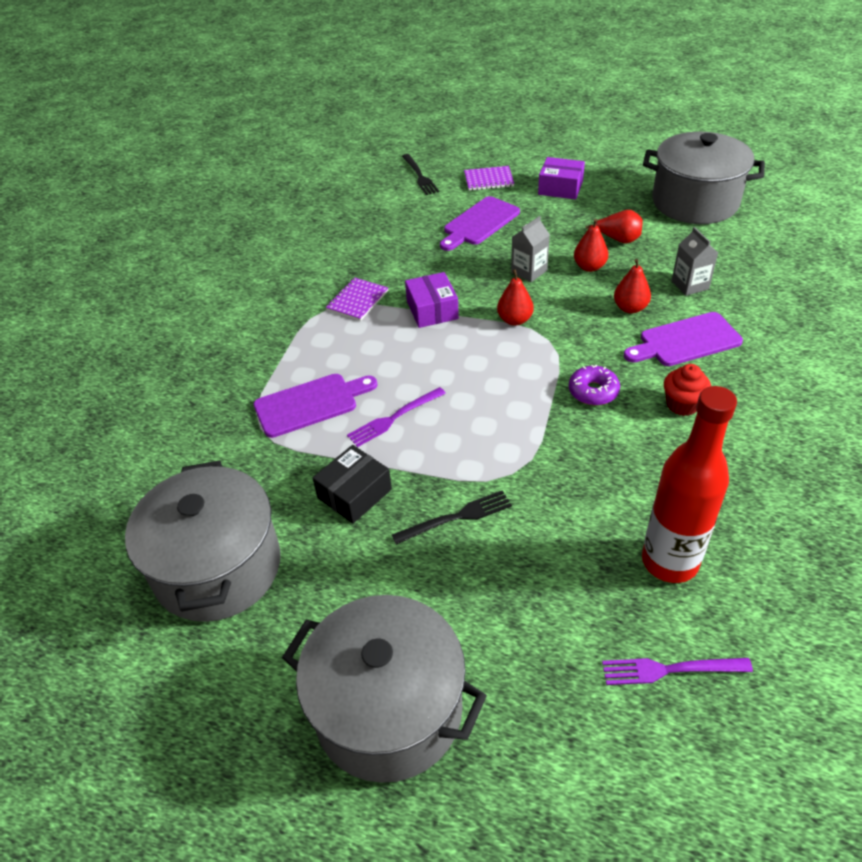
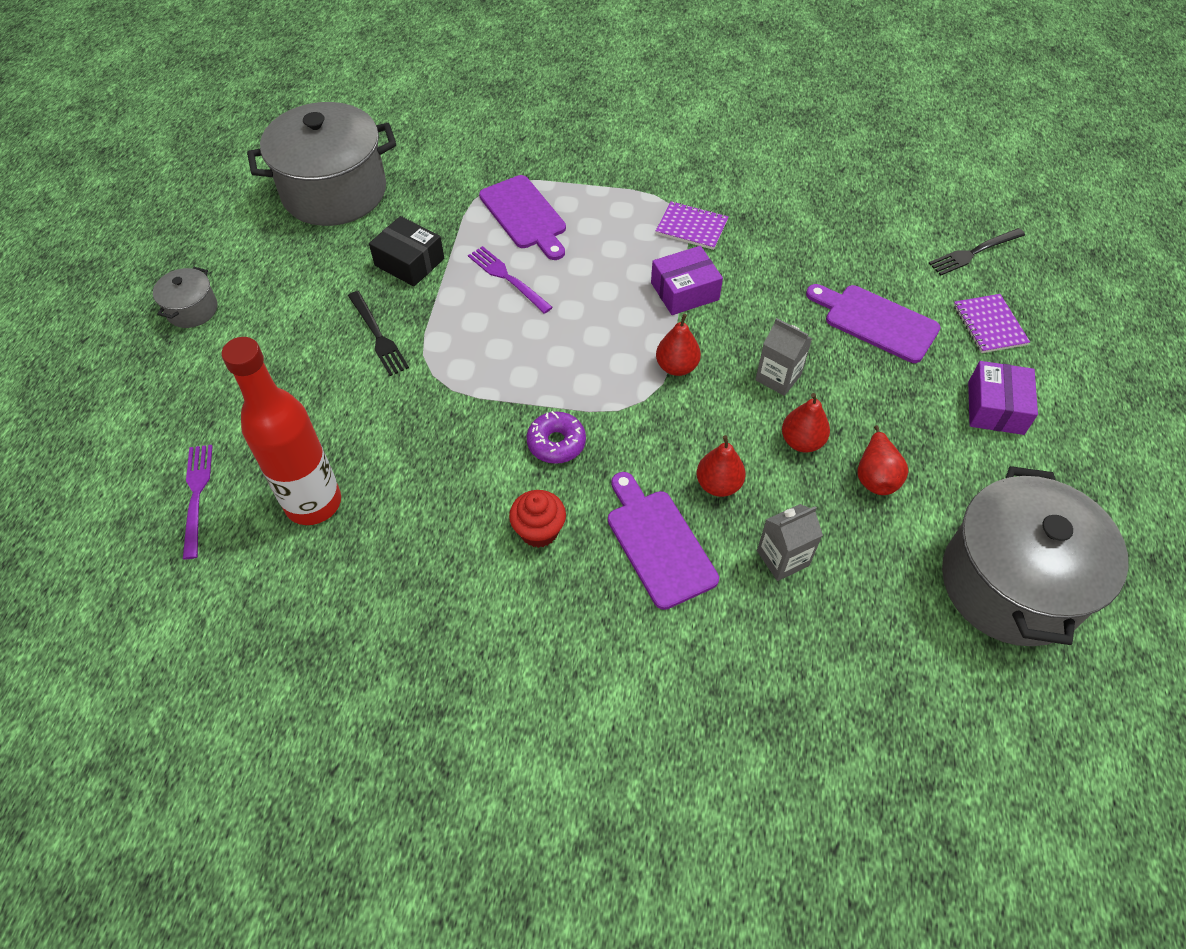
camera: 80 degrees right, 10 degrees up
grey pot [282,595,487,783] -> grey pot [153,267,218,328], size x0.44

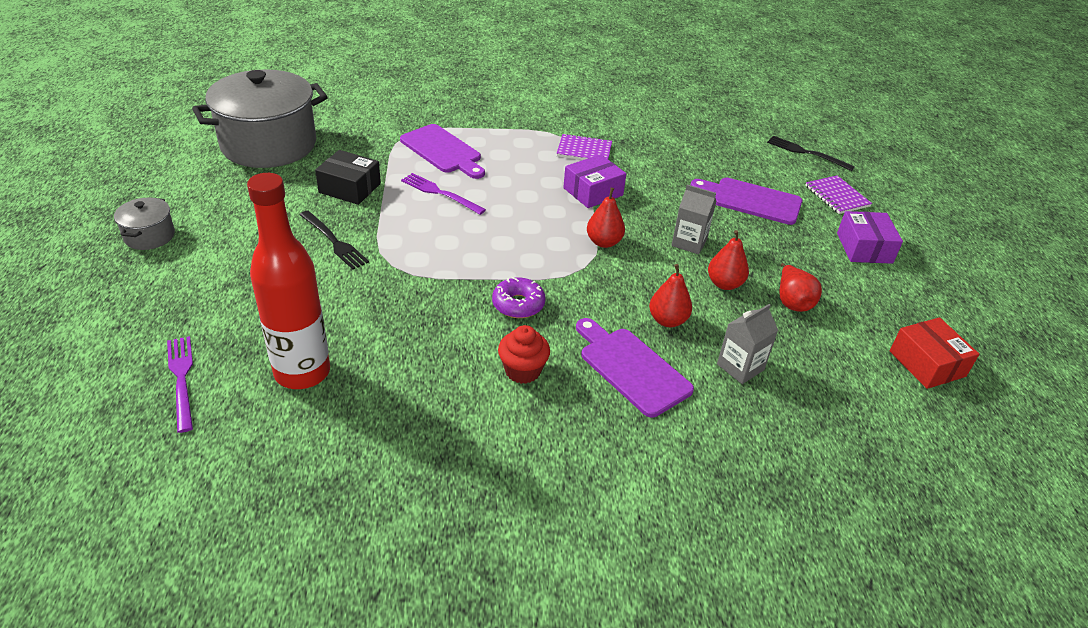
camera: 15 degrees left, 15 degrees down
black fork [928,228,1025,276] -> black fork turned 75 degrees clockwise [767,136,855,171]
grey pot [942,466,1129,646] -> red box [890,317,979,389]

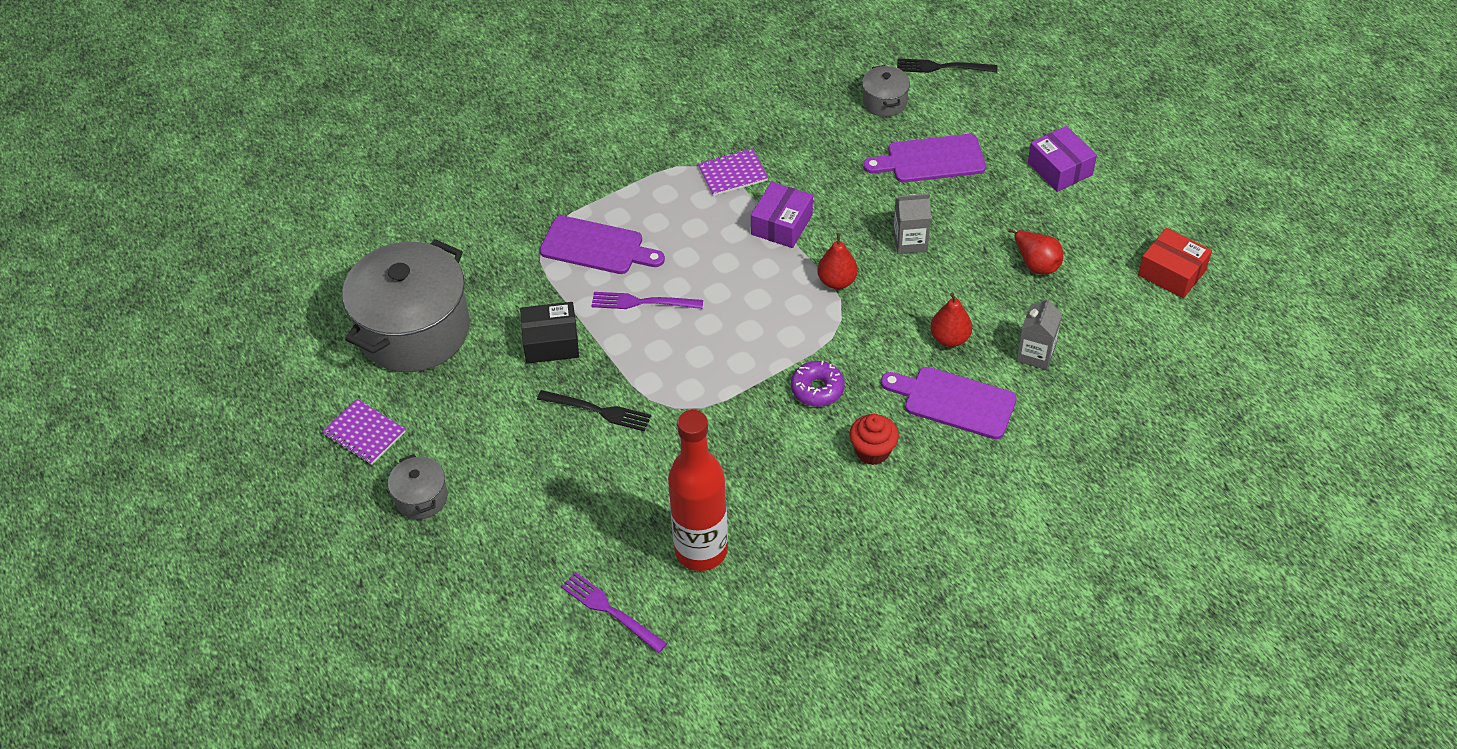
camera: 25 degrees left, 10 degrees up
red pear [708,230,749,290] -> none
purple notebook [805,175,872,214] -> purple notebook moved to [322,399,406,465]
none -> grey pot [862,65,910,117]

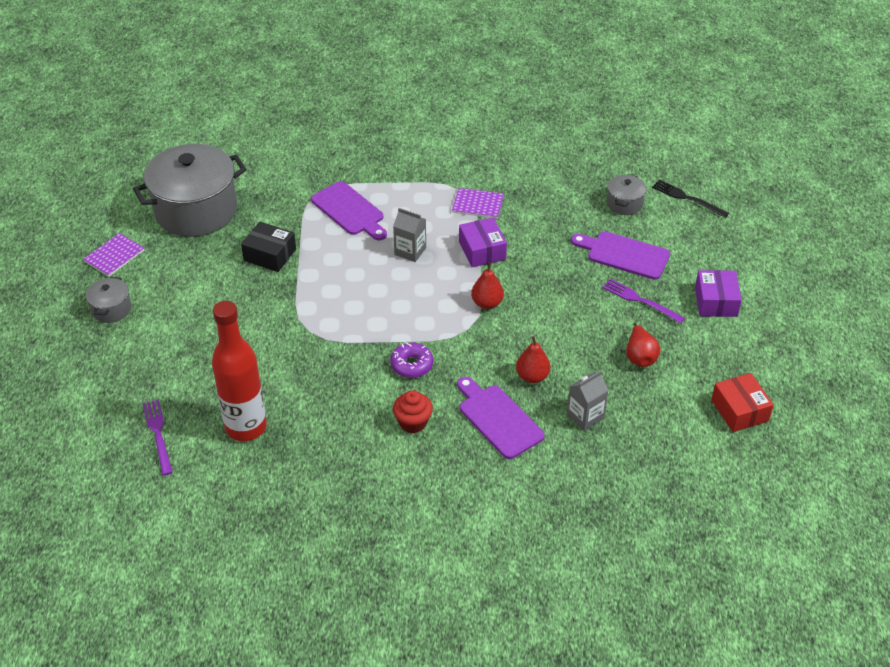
camera: 30 degrees right, 5 degrees down
purple notebook [322,399,406,465] -> purple notebook turned 60 degrees clockwise [83,233,144,277]
black fork [537,390,651,432] -> none
purple fork [591,292,703,309] -> purple fork moved to [602,279,685,323]
purple box [751,182,813,248] -> purple box turned 75 degrees counterclockwise [459,217,507,267]
grey carton [893,193,931,254] -> grey carton moved to [393,208,426,262]

